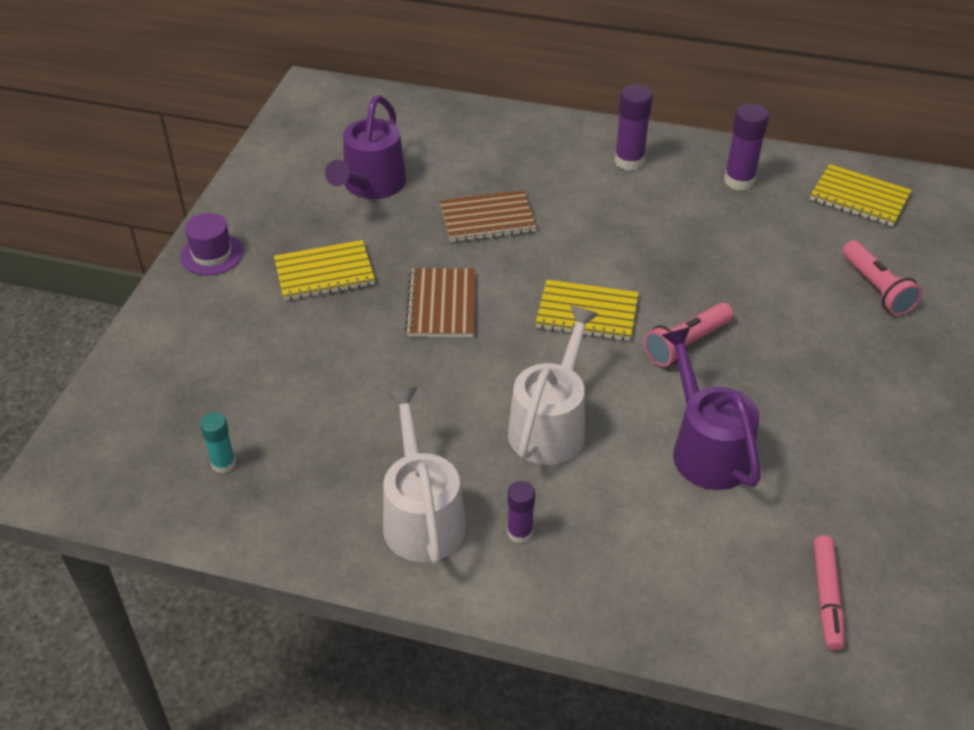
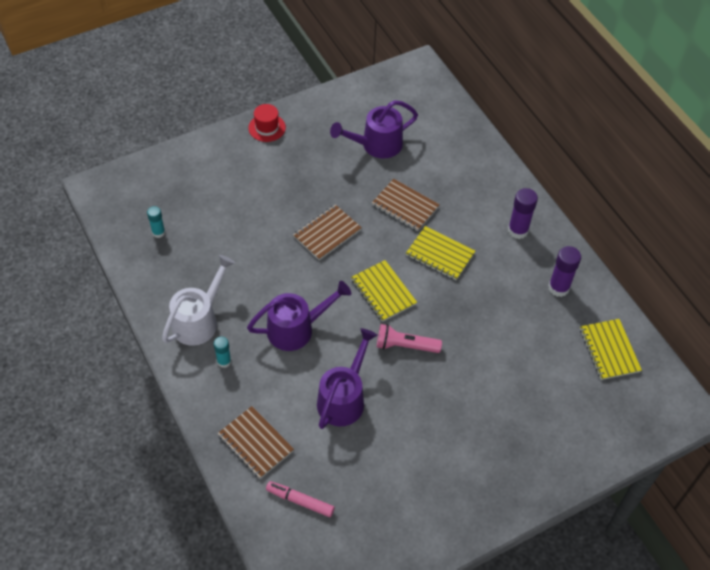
camera: 45 degrees right, 10 degrees up
purple hat [180,213,244,275] -> red hat [248,104,286,142]
yellow notebook [274,240,375,301] -> yellow notebook moved to [406,226,475,280]
purple glue stick [507,481,535,544] -> turquoise glue stick [214,336,231,368]
white watering can [508,306,599,465] -> purple watering can [247,281,351,351]
pink marker [814,535,845,651] -> pink marker turned 60 degrees clockwise [266,481,335,517]
pink flashlight [842,240,922,316] -> none
none -> brown notebook [217,406,294,479]

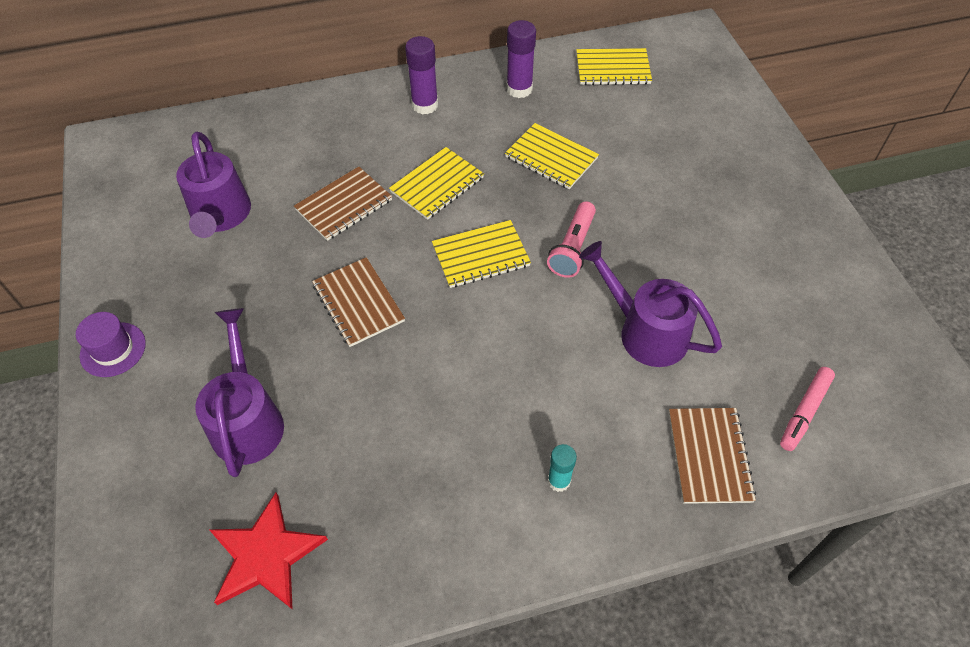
camera: 75 degrees left, 0 degrees up
turquoise glue stick [147,206,165,238] -> red star [210,492,328,610]
white watering can [162,255,235,346] -> none
brown notebook [217,406,294,479] -> brown notebook turned 60 degrees counterclockwise [669,408,756,504]
purple watering can [247,281,351,351] -> purple watering can moved to [195,308,284,477]
red hat [248,104,286,142] -> purple hat [76,312,146,377]
none -> yellow notebook [505,123,599,189]

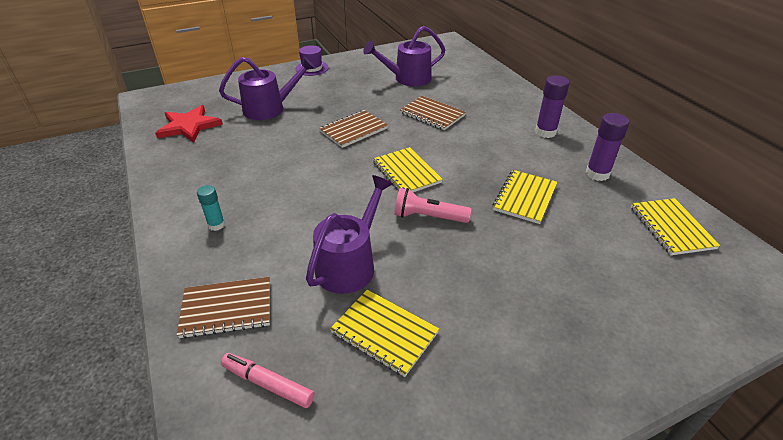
camera: 80 degrees right, 15 degrees down
yellow notebook [389,147,484,220] -> yellow notebook moved to [330,290,439,377]

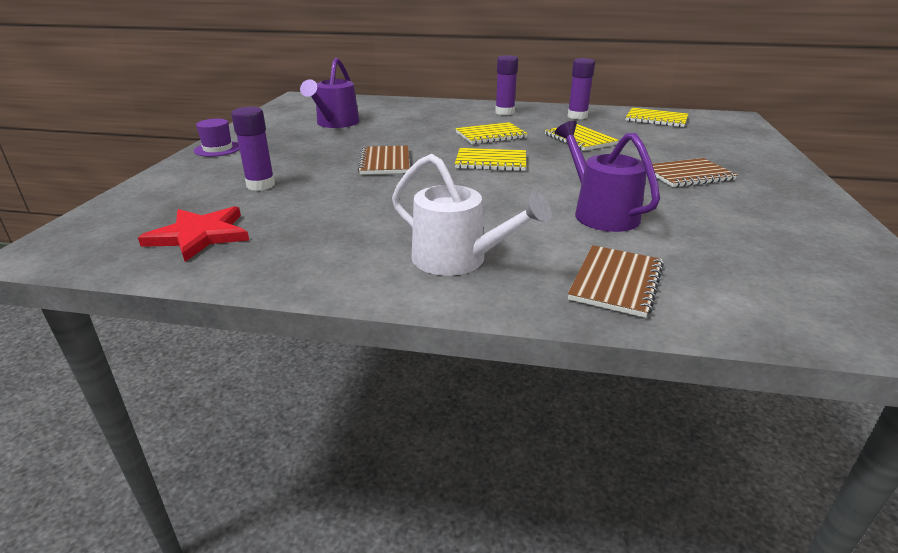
camera: 55 degrees left, 10 degrees down
turquoise glue stick [197,185,225,231] -> white watering can [392,154,552,276]
purple watering can [219,57,316,120] -> purple glue stick [231,107,275,191]
pink marker [221,353,315,408] -> none
yellow notebook [330,290,439,377] -> yellow notebook moved to [455,122,528,144]
pink flashlight [394,188,471,223] -> none
brown notebook [400,96,466,130] -> brown notebook moved to [652,158,737,187]

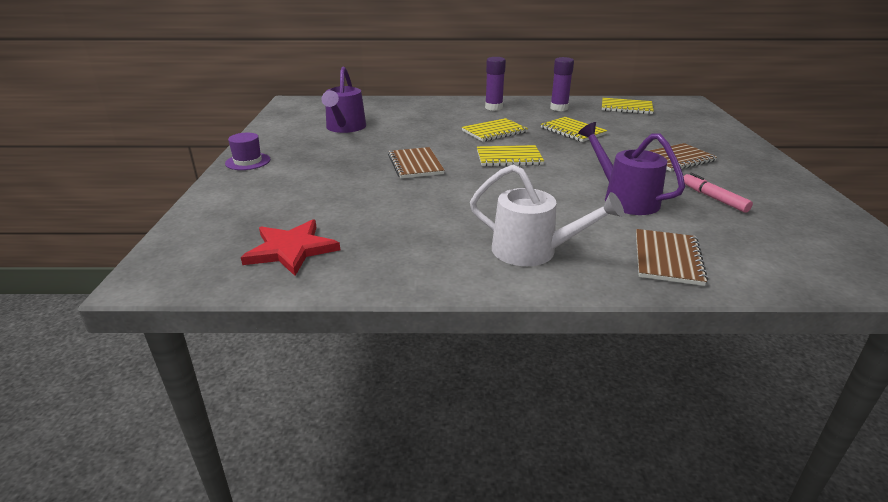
camera: 10 degrees left, 0 degrees up
purple glue stick [231,107,275,191] -> none
none -> pink marker [683,173,753,213]

